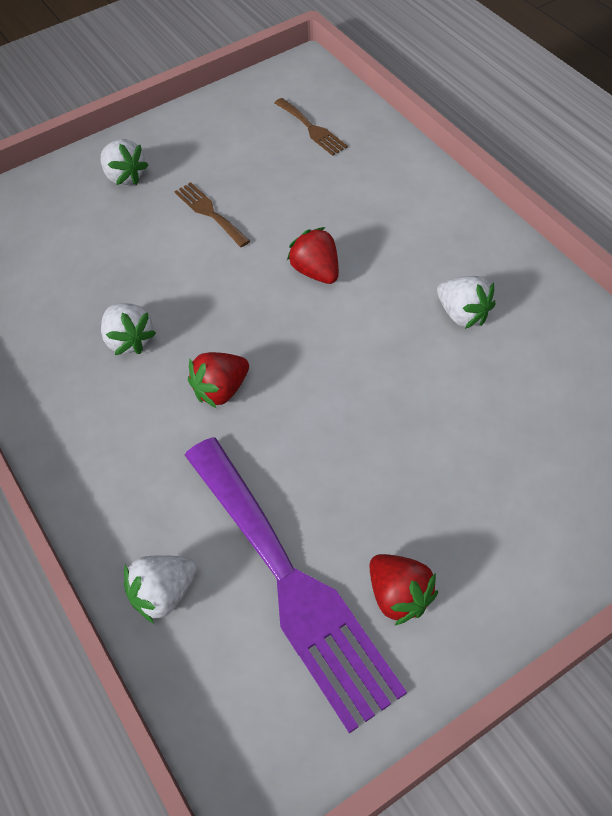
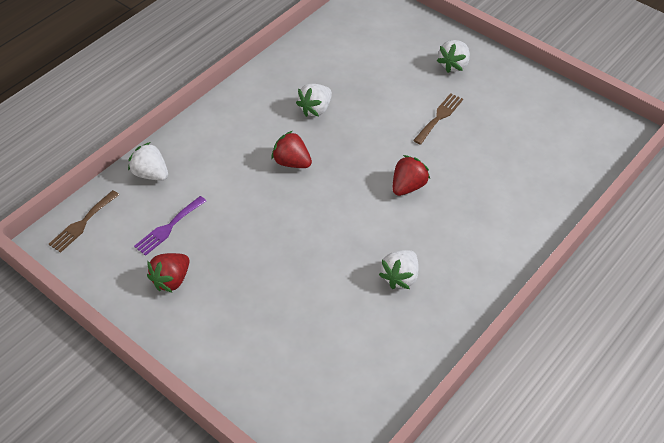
camera: 70 degrees right, 5 degrees down
purple fork [185,437,407,734] -> purple fork [134,196,206,256], size x0.43
brown fork [274,98,348,156] -> brown fork moved to [49,190,119,253]

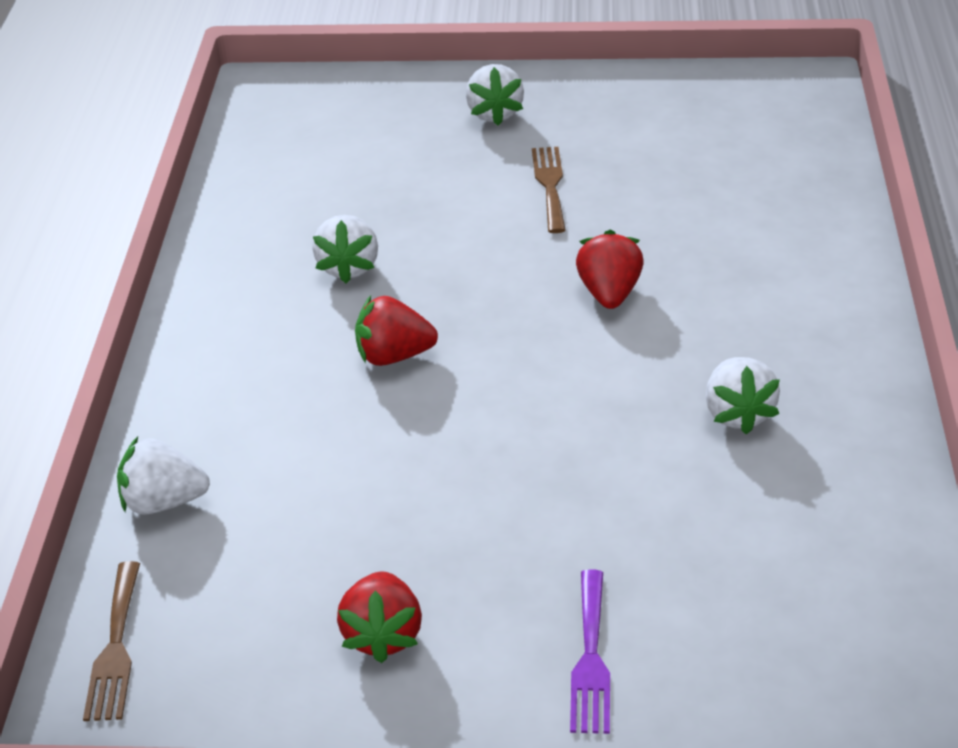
camera: 35 degrees left, 10 degrees down
purple fork [134,196,206,256] -> purple fork moved to [570,570,610,734]

